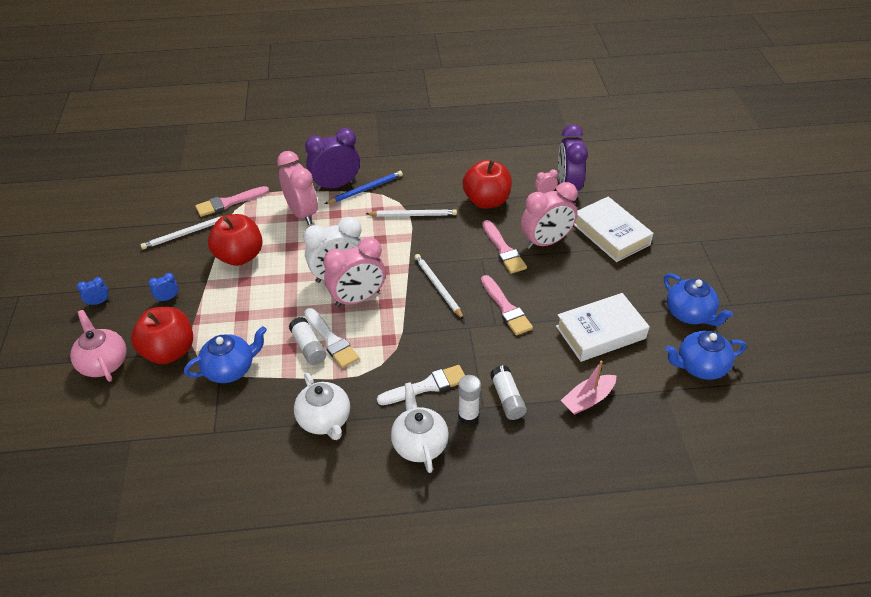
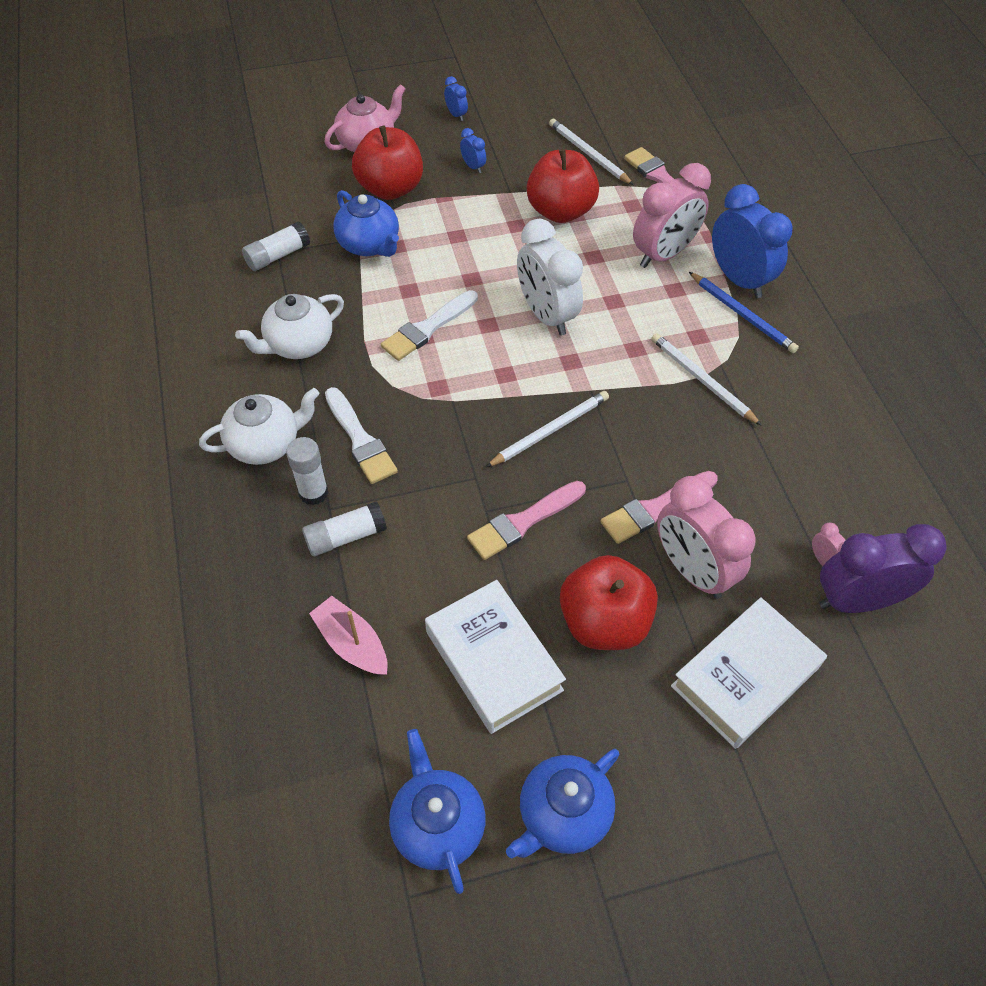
camera: 80 degrees right, 10 degrees up
white glue stick [289,317,326,365] -> white glue stick moved to [242,221,310,271]
purple clock [305,128,360,191] -> blue clock [712,184,792,298]
pink clock [323,238,386,307] -> none
white pencil [366,209,457,217] -> white pencil turned 150 degrees clockwise [651,333,762,426]
red apple [462,160,512,208] -> red apple moved to [560,555,658,650]

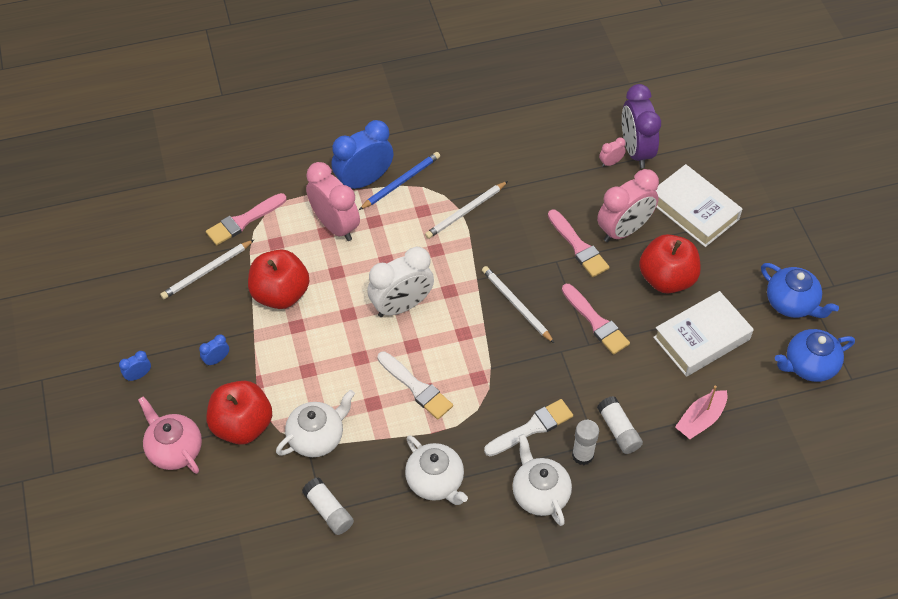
camera: 90 degrees left, 0 degrees up
blue teapot [334,190,399,257] -> white teapot [276,390,355,457]

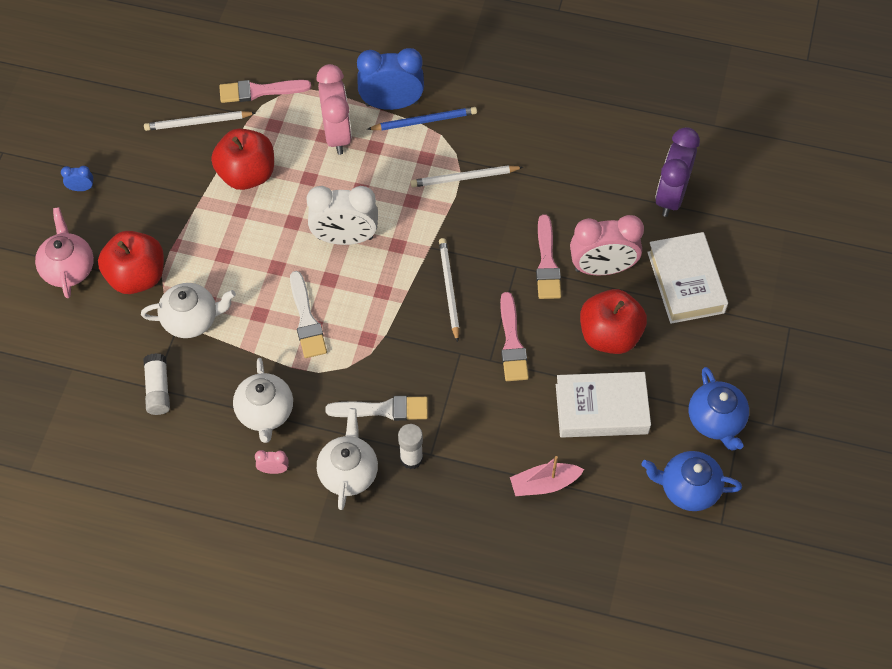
camera: 30 degrees right, 5 degrees up
blue clock [199,334,229,366] -> none
white glue stick [597,396,643,454] -> none
pink clock [599,137,626,167] -> pink clock moved to [255,450,289,474]

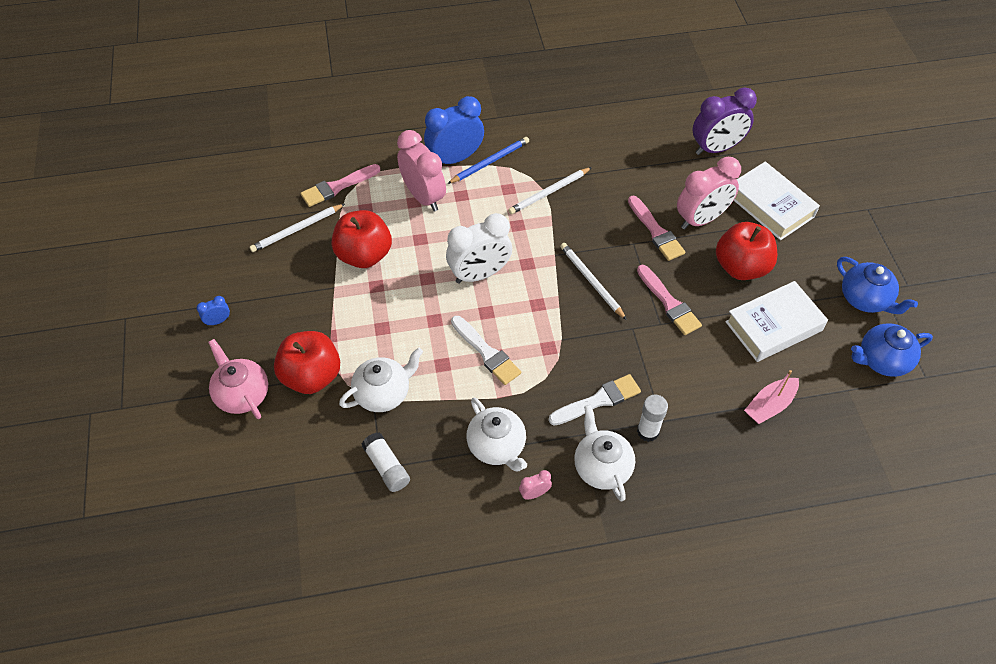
camera: 25 degrees left, 5 degrees down
purple clock [655,127,700,217] -> purple clock turned 105 degrees counterclockwise [693,87,757,155]

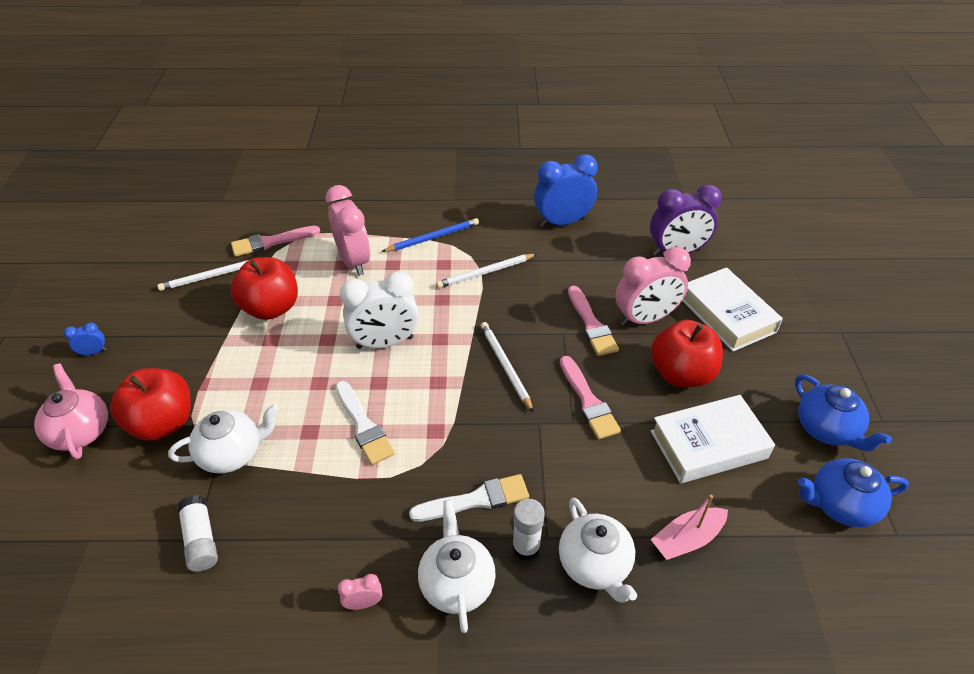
camera: 10 degrees right, 10 degrees down
blue clock [424,96,484,164] -> blue clock moved to [534,154,598,227]
white teapot [466,398,527,472] -> white teapot moved to [559,497,637,603]

